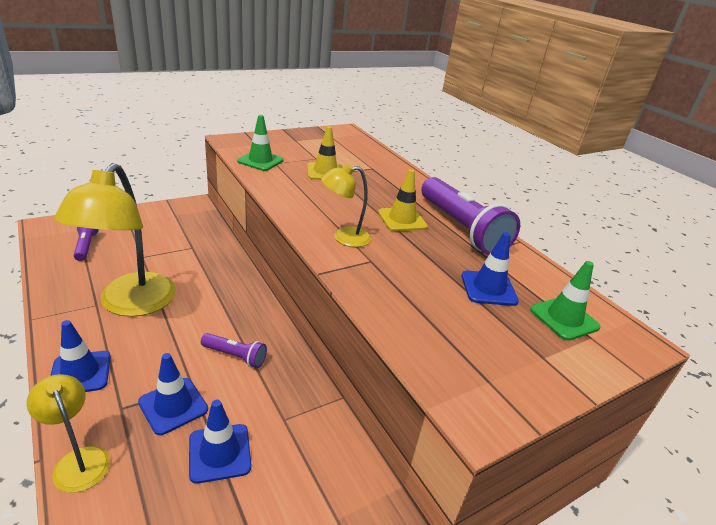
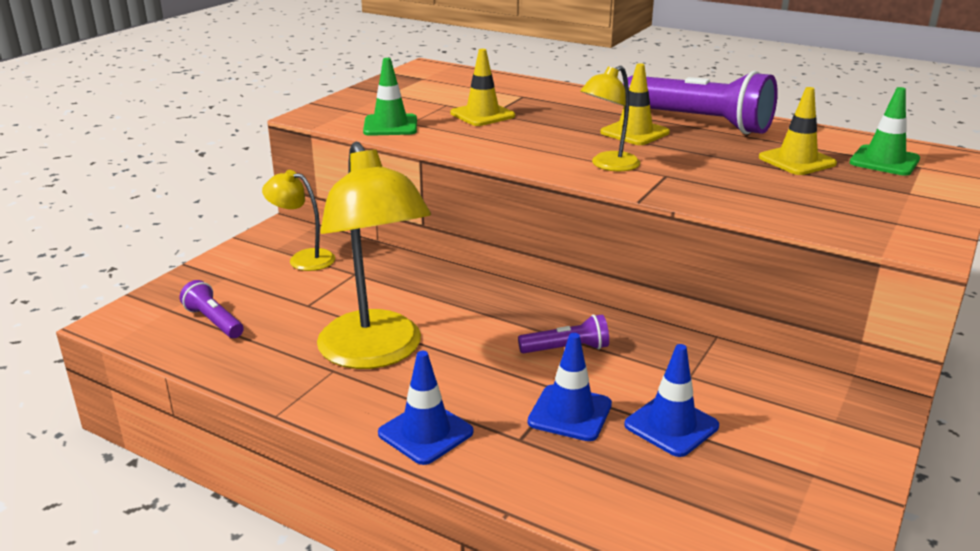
camera: 25 degrees left, 5 degrees down
yellow lamp [26,374,110,493] -> yellow lamp moved to [262,170,335,271]
blue traffic cone [461,232,519,306] -> yellow traffic cone [759,87,837,175]

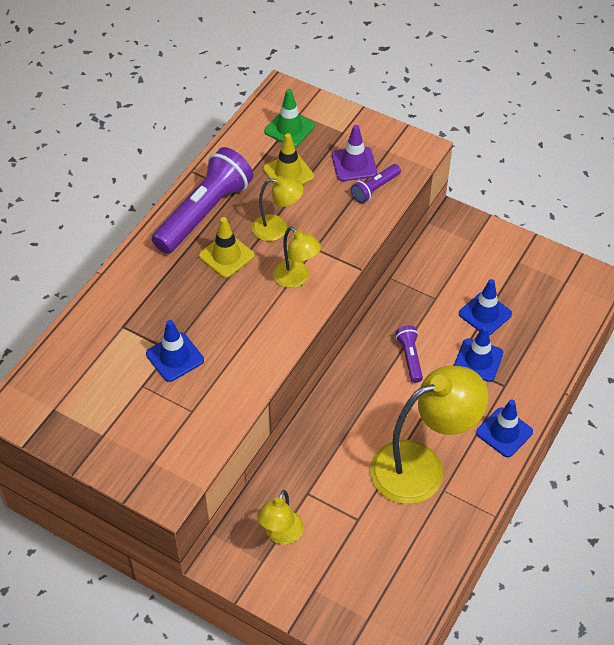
camera: 90 degrees left, 25 degrees up
purple flashlight [180,280,244,338] -> purple flashlight moved to [351,164,401,203]
green traffic cone [363,58,417,136] -> none
yellow traffic cone [450,49,515,126] -> blue traffic cone [146,320,204,382]
none -> yellow lamp [252,176,304,241]
none -> purple traffic cone [332,125,377,181]

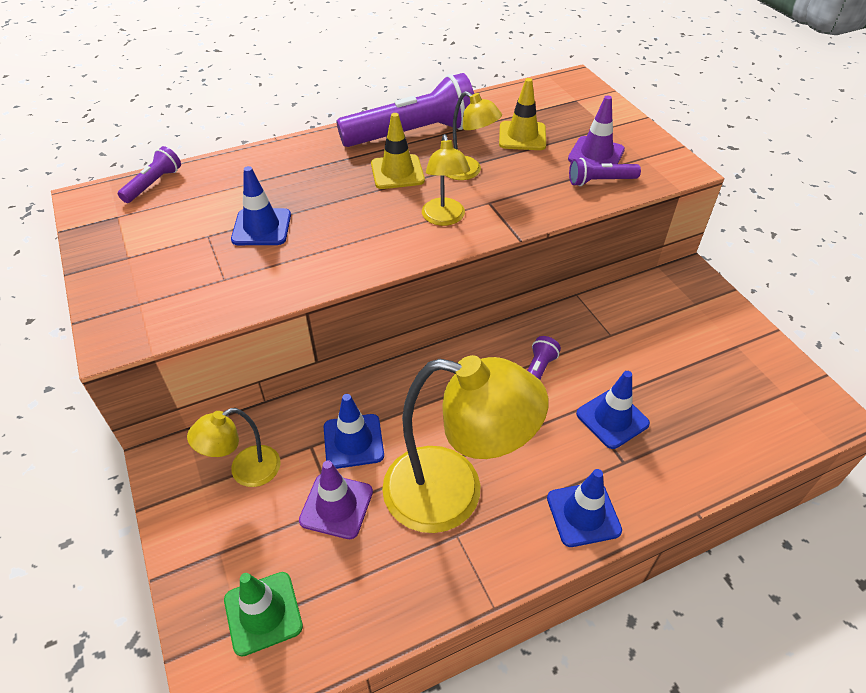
camera: 35 degrees right, 5 degrees down
green traffic cone [264,89,315,147] -> green traffic cone moved to [224,572,303,656]
blue traffic cone [459,279,512,335] -> blue traffic cone moved to [324,394,384,469]
none -> purple flashlight [118,146,181,203]
none -> purple traffic cone [299,461,373,539]

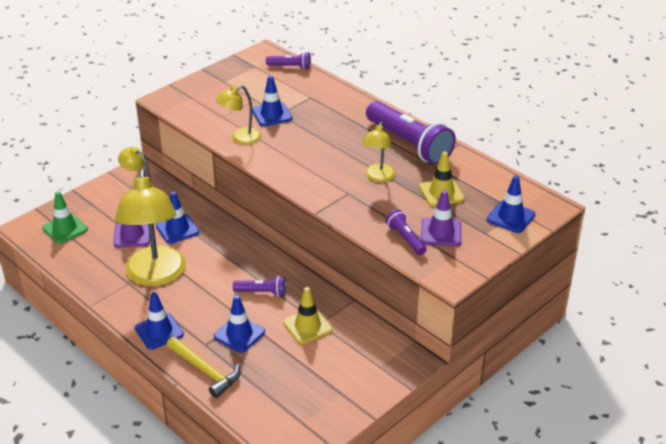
camera: 70 degrees right, 10 degrees down
yellow traffic cone [371,113,425,189] -> yellow traffic cone moved to [283,287,333,344]
yellow lamp [422,134,470,226] -> yellow lamp moved to [216,85,261,145]
none -> yellow hammer [167,337,240,398]
none -> blue traffic cone [487,175,535,233]

